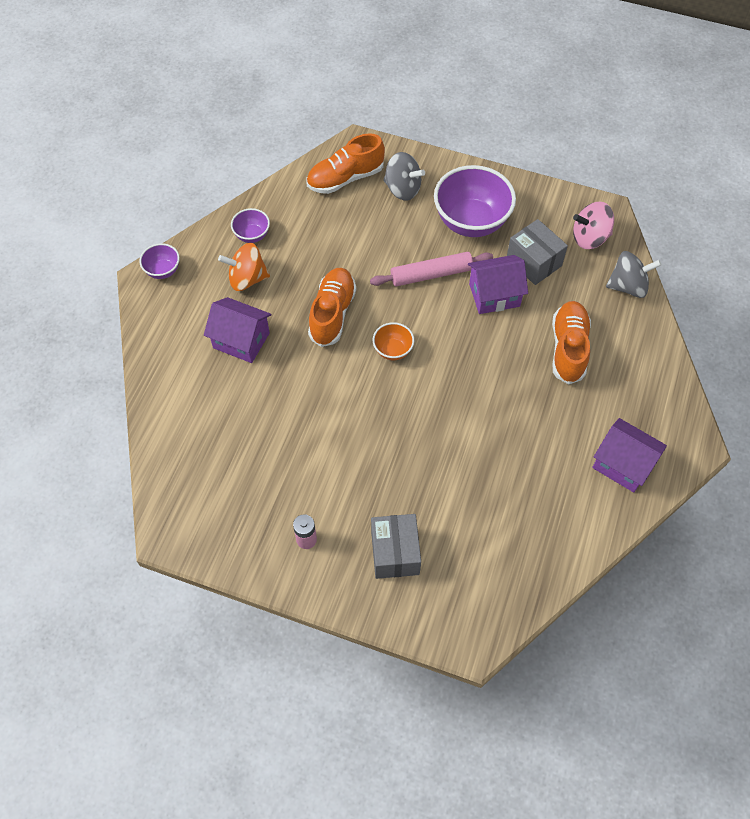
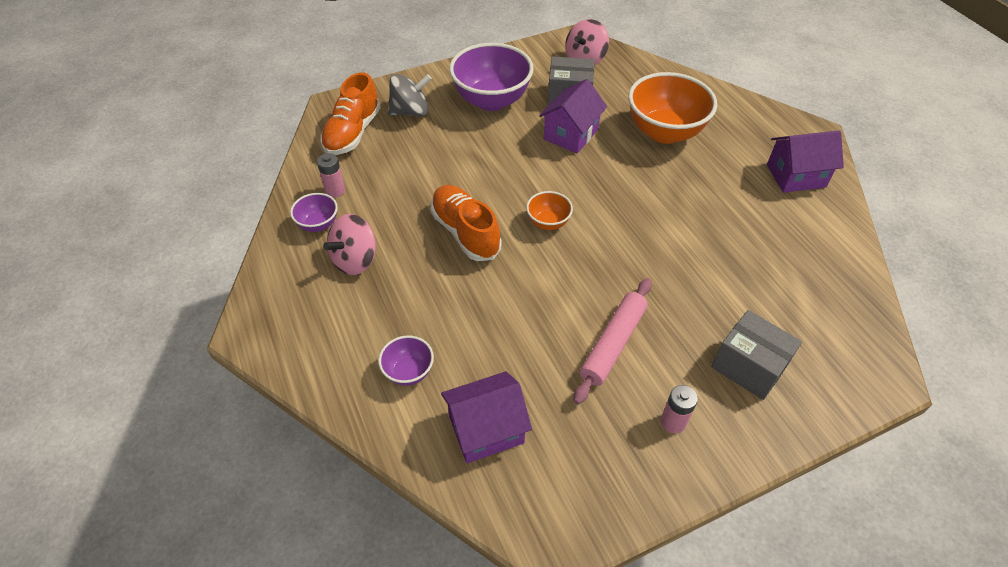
camera: 45 degrees left, 10 degrees down
purple bowl [139,243,180,279] -> purple bowl moved to [378,335,434,386]
purple house [204,297,272,363] -> purple house moved to [441,371,532,464]
orange spinning top [218,243,270,291] -> pink spinning top [323,214,376,275]
pink rolling pin [370,252,493,286] -> pink rolling pin moved to [574,278,652,404]
orange shoe [552,301,591,384] -> orange bowl [628,72,717,144]
grey spinning top [606,251,662,298] -> none
none -> pink battery [317,153,345,198]

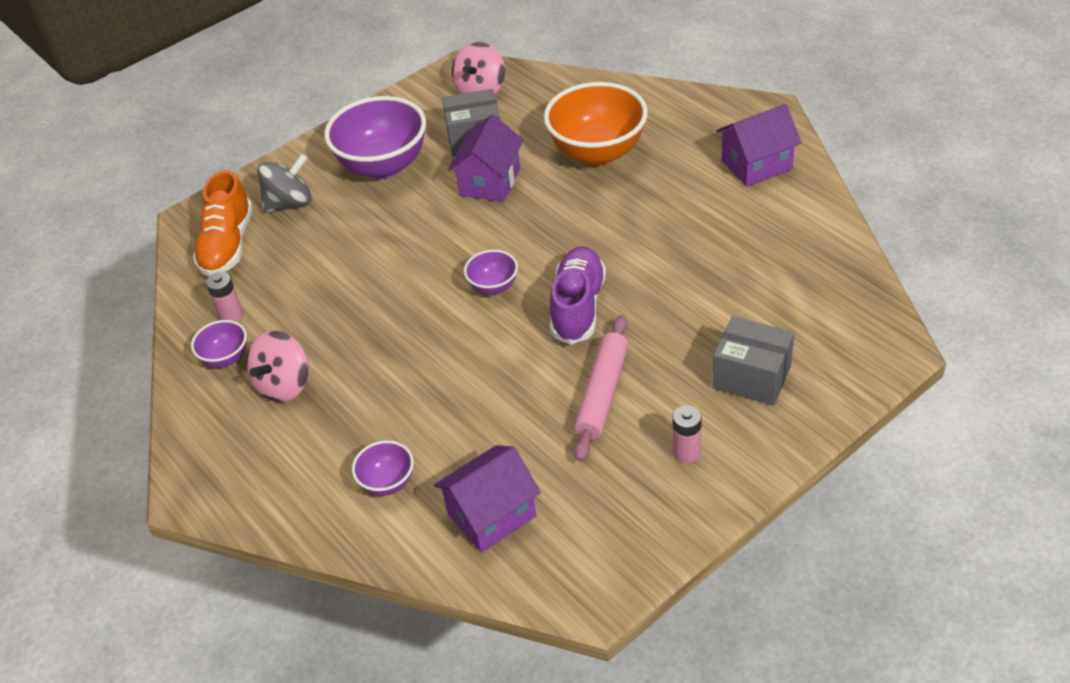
camera: 10 degrees left, 5 degrees down
orange shoe [430,185,501,261] -> none
orange bowl [526,191,573,230] -> purple bowl [464,250,518,295]
none -> purple shoe [550,246,606,345]

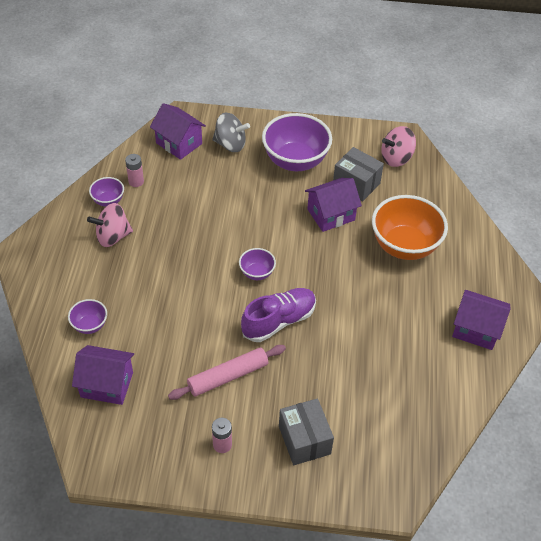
camera: 40 degrees right, 5 degrees up
orange shoe [193,170,253,276] -> purple house [150,103,206,160]

